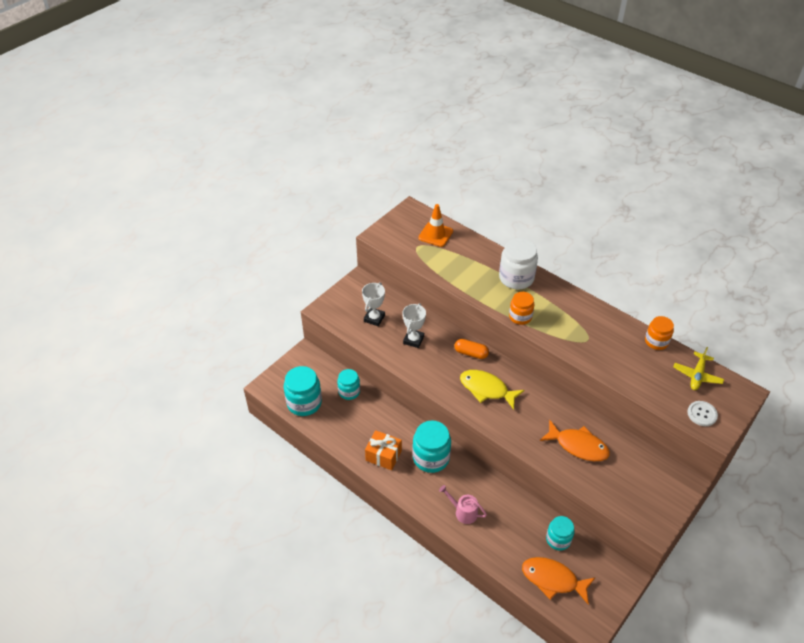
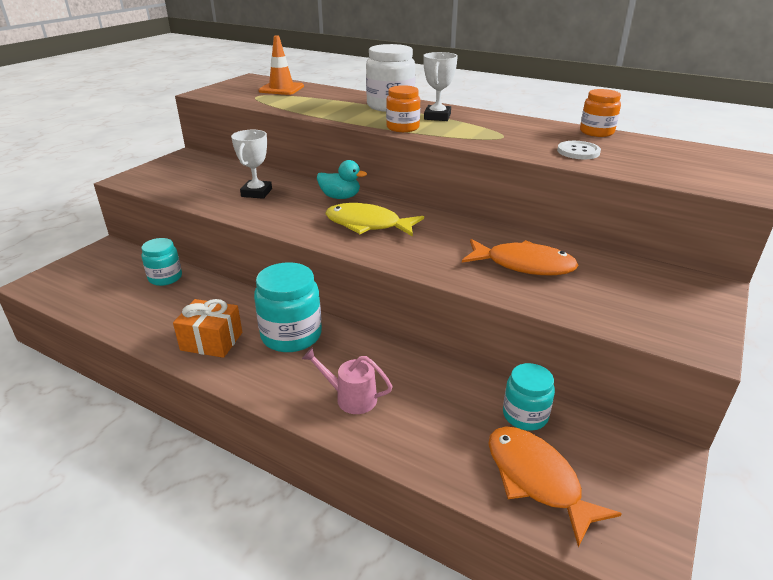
camera: 10 degrees left, 15 degrees down
turquoise jar [284,366,322,416] -> none
white trophy [362,282,385,326] -> white trophy moved to [423,52,458,121]
orange capsule [454,339,489,359] -> turquoise duck [317,160,367,199]
orange fish [522,557,595,605] -> orange fish turned 45 degrees clockwise [488,427,622,547]
yellow plane [674,347,724,390] -> none
white button [687,401,718,426] -> white button moved to [557,141,601,159]

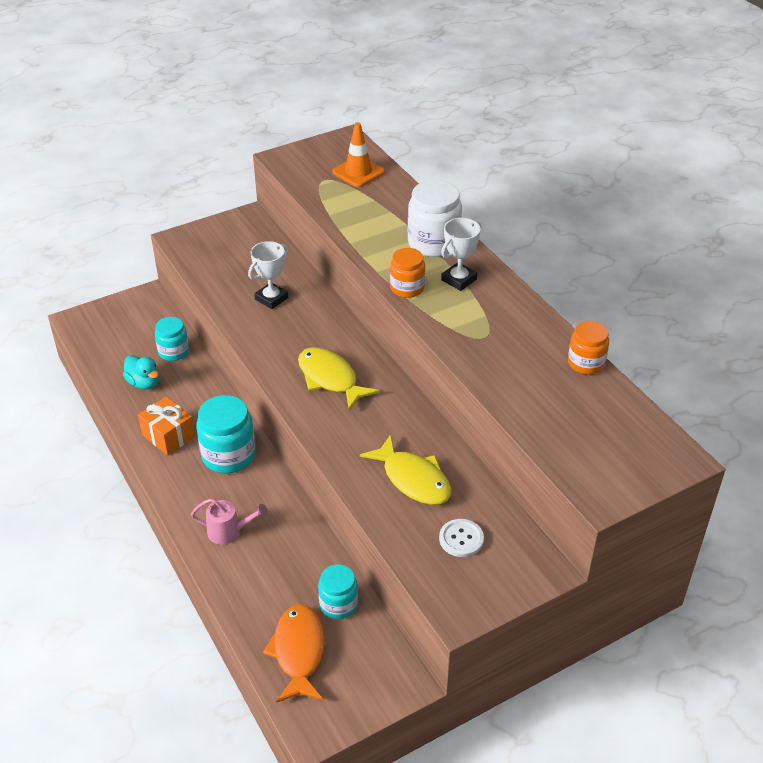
camera: 30 degrees right, 10 degrees up
pink watering can [302,347,393,414] -> pink watering can turned 135 degrees clockwise [191,498,268,545]
turquoise duck [317,160,367,199] -> turquoise duck moved to [123,355,159,390]
orange fish [462,239,579,275] -> yellow fish [360,434,452,505]
white button [557,141,601,159] -> white button moved to [439,519,484,557]

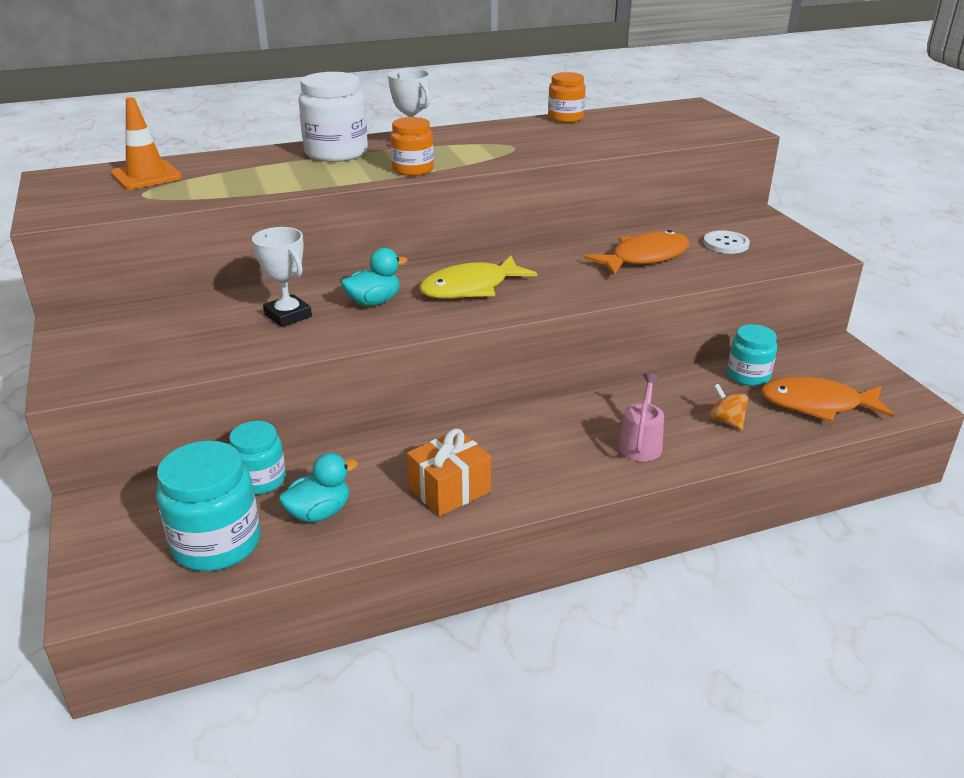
camera: 80 degrees left, 10 degrees down
turquoise jar [196,395,256,474] -> turquoise jar moved to [156,441,260,571]
yellow fish [360,434,452,505] -> orange fish [584,230,689,276]
none -> turquoise duck [341,248,408,306]
none -> orange spinning top [710,384,748,430]

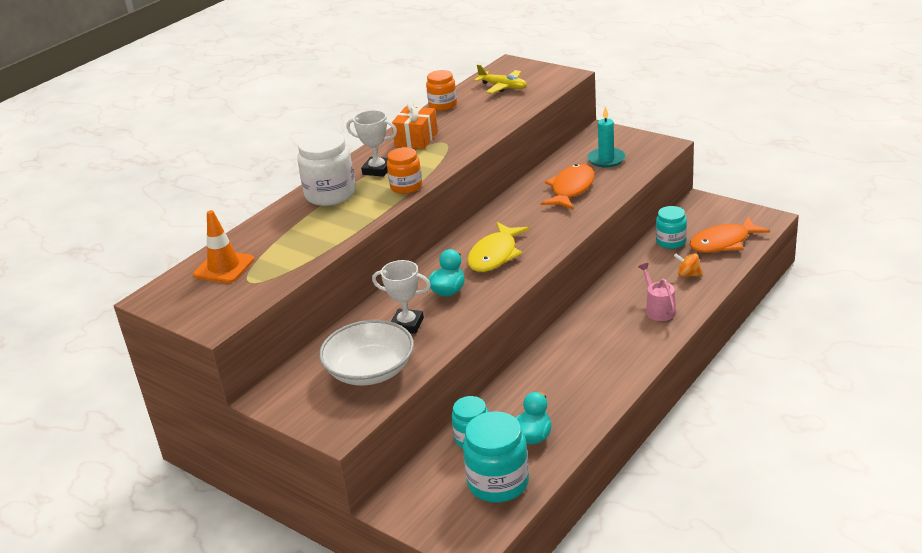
camera: 30 degrees left, 0 degrees up
orange gift [407,428,491,516] -> orange gift moved to [392,101,438,149]
white button [703,230,750,254] -> turquoise candle [587,106,626,168]
none -> white bowl [319,320,414,385]
none -> yellow plane [474,64,527,94]

